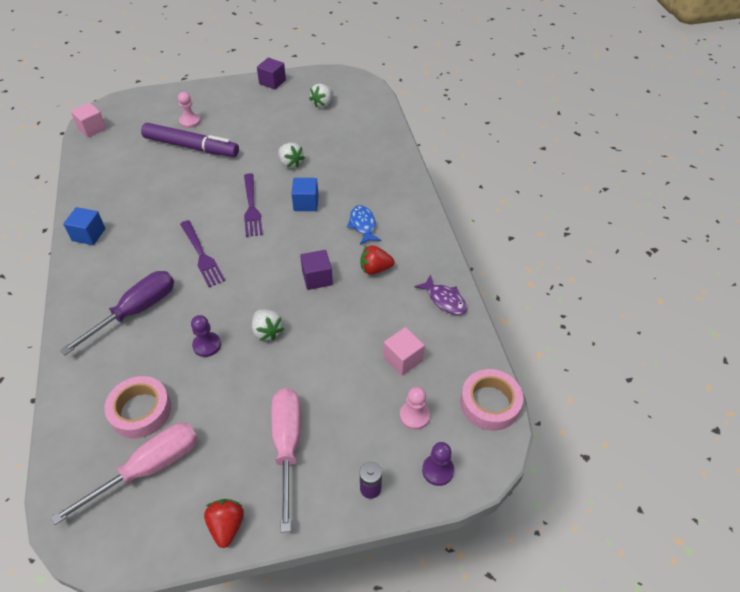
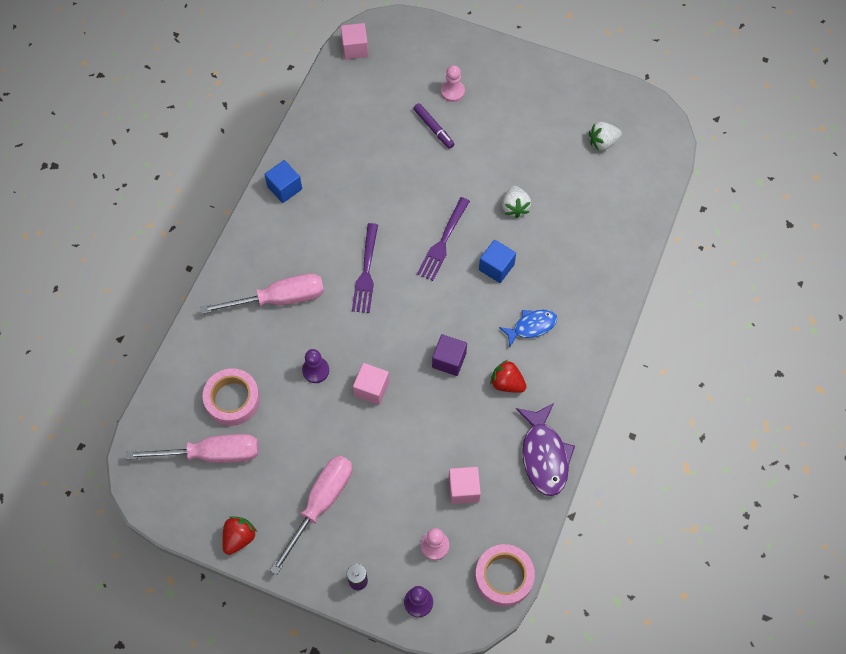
camera: 35 degrees right, 15 degrees up
purple screwdriver [60,271,174,355] -> pink screwdriver [200,273,324,314]
purple marker [141,123,239,157] -> purple marker [413,103,454,149], size x0.51
white strawberry [252,309,284,341] -> pink cube [353,363,389,405]
purple cube [257,58,286,89] -> none
blue fish [347,205,381,245] -> blue fish turned 45 degrees clockwise [499,310,557,348]
purple fish [414,274,467,315] -> purple fish [516,403,575,496], size x1.57

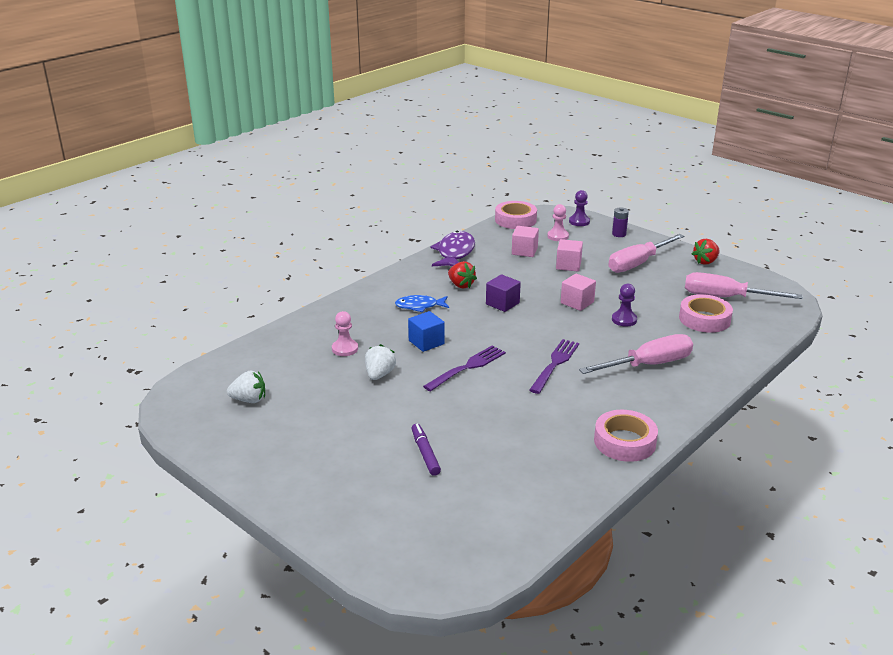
camera: 160 degrees left, 35 degrees down
pink screwdriver [200,273,324,314] -> pink screwdriver turned 150 degrees clockwise [579,334,693,374]
blue cube [264,160,302,203] -> pink tape [594,410,658,462]
pink cube [341,23,369,59] -> pink cube moved to [556,239,583,272]
pink pawn [441,65,465,102] -> pink pawn moved to [332,311,358,356]

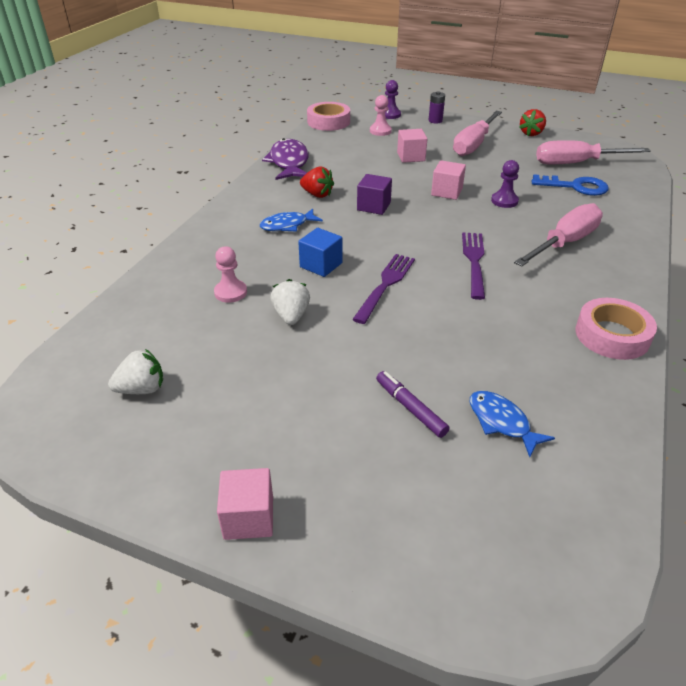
camera: 20 degrees left, 10 degrees up
pink cube [512,226,539,257] -> pink cube moved to [217,468,273,540]
pink tape [679,294,733,333] -> blue key [532,174,609,196]
none -> blue fish [470,391,555,457]

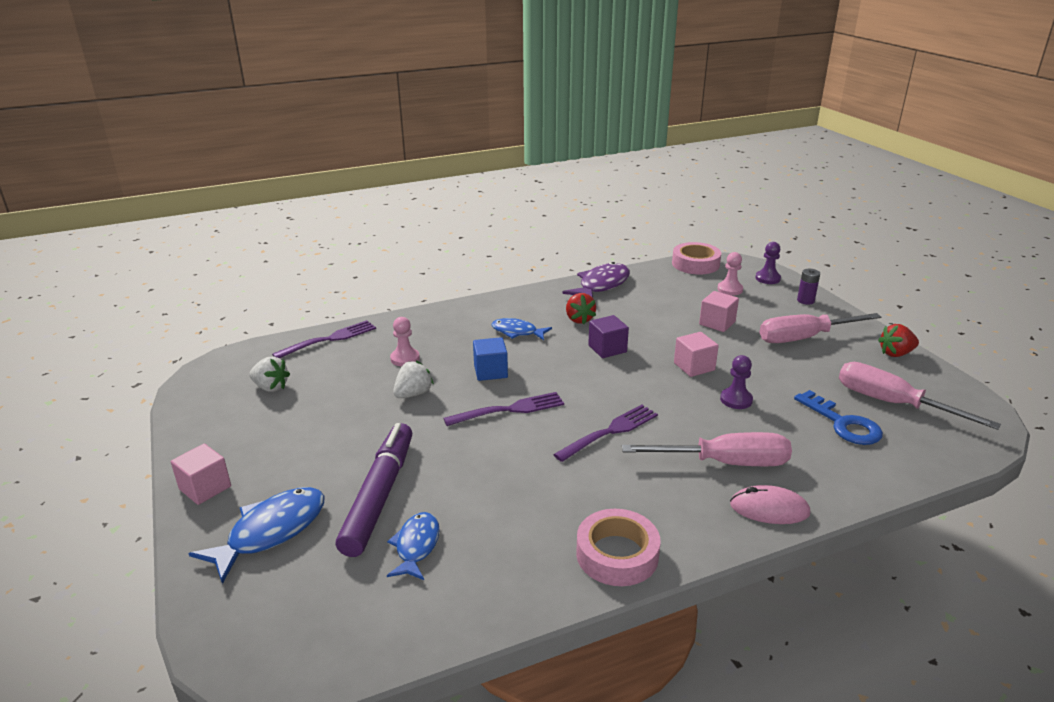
camera: 45 degrees right, 10 degrees down
purple marker [376,371,449,438] -> purple marker [336,423,412,557], size x1.98
none -> blue fish [188,487,325,584]
none -> purple fork [272,320,376,358]
none -> pink mouse [730,485,810,524]

